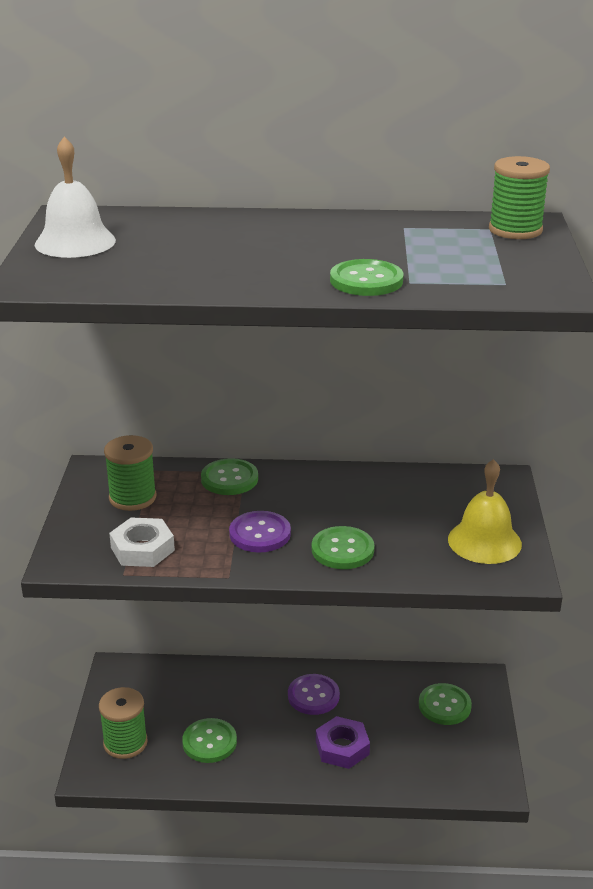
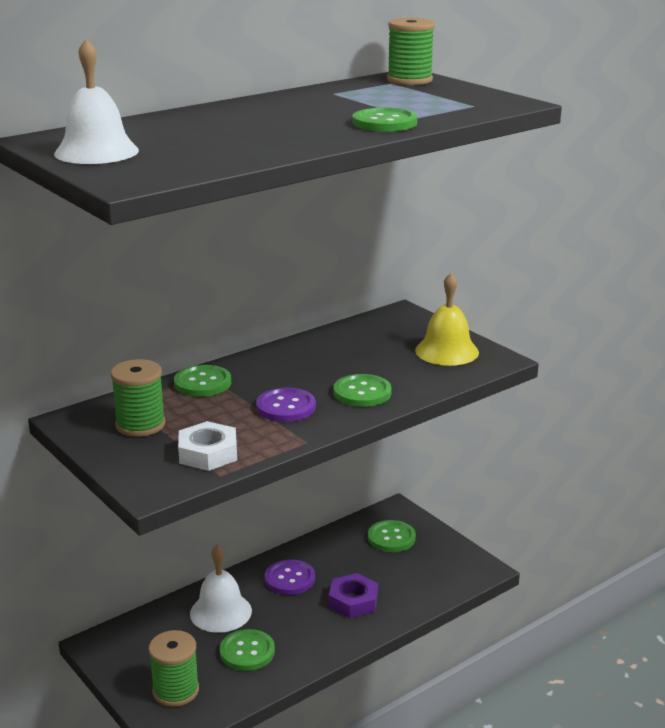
camera: 40 degrees left, 5 degrees down
none -> white bell [190,544,252,633]

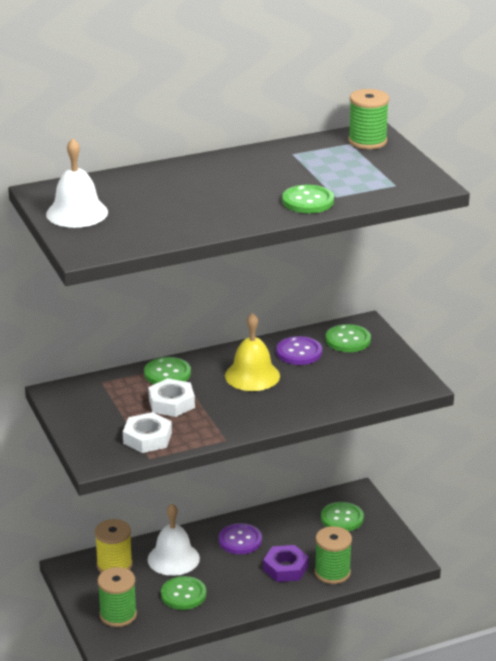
camera: 15 degrees right, 5 degrees up
green spool [111,359,165,437] -> green spool moved to [315,526,352,584]
purple button [256,388,316,422] -> purple button moved to [276,336,322,365]
green button [334,374,392,407] -> green button moved to [325,324,371,352]
yellow bell [415,273,479,366] -> yellow bell moved to [225,313,280,391]
none -> yellow spool [95,519,133,573]
none -> white nut [148,378,195,417]

